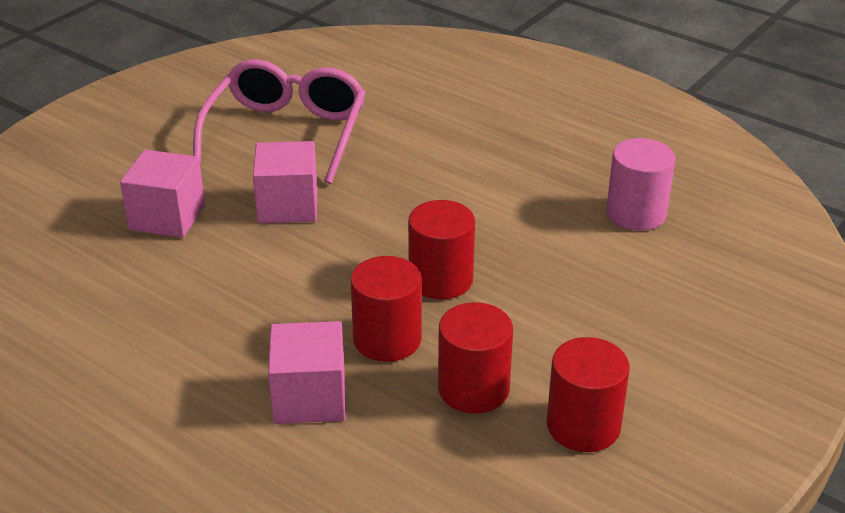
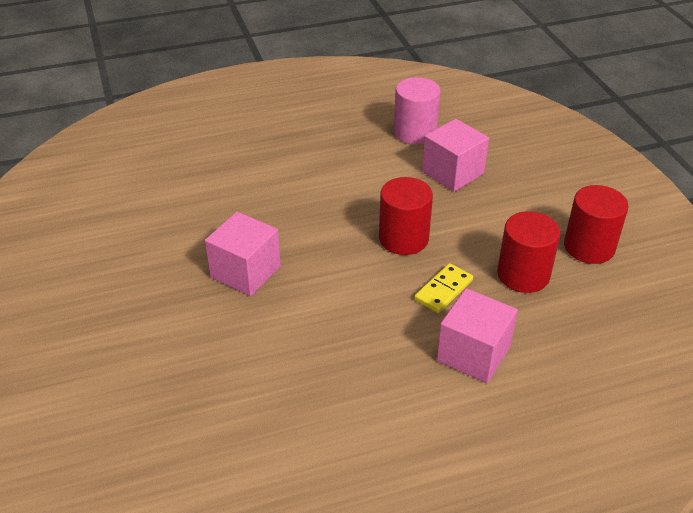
camera: 55 degrees left, 5 degrees up
pink cube [120,150,205,238] -> pink cube moved to [422,119,489,192]
pink glasses [193,59,366,184] -> none
red cylinder [350,256,422,362] -> yellow domino [414,263,473,313]

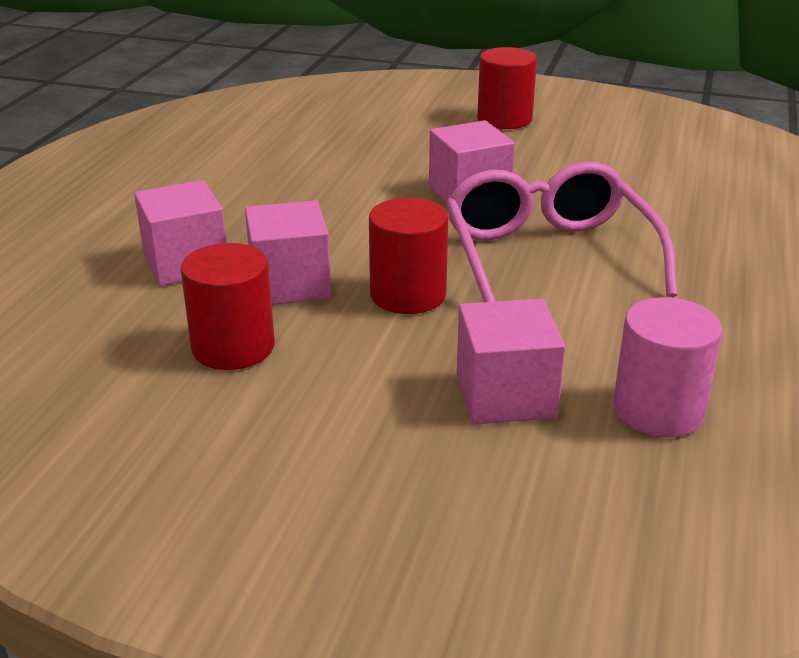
camera: 125 degrees right, 10 degrees down
yellow domino [414,263,473,313] -> pink cube [245,200,331,305]
red cylinder [564,185,629,264] -> red cylinder moved to [477,47,537,129]
none -> pink glasses [446,161,677,302]

